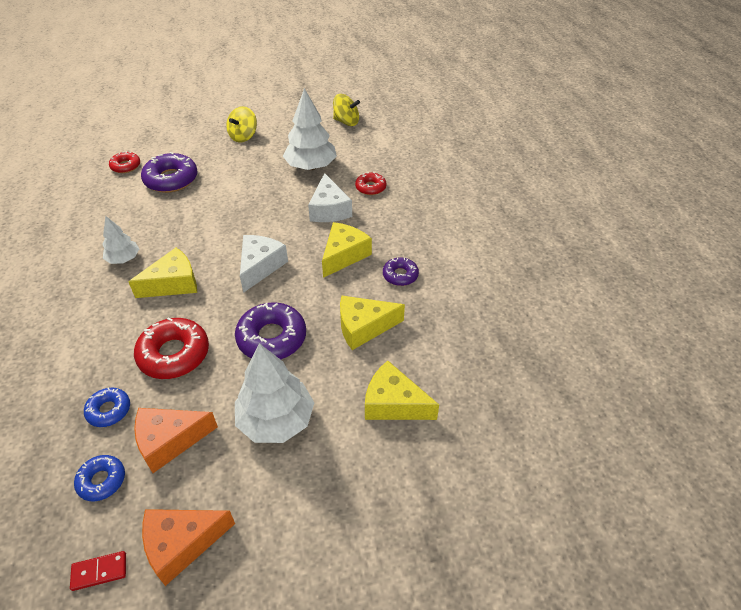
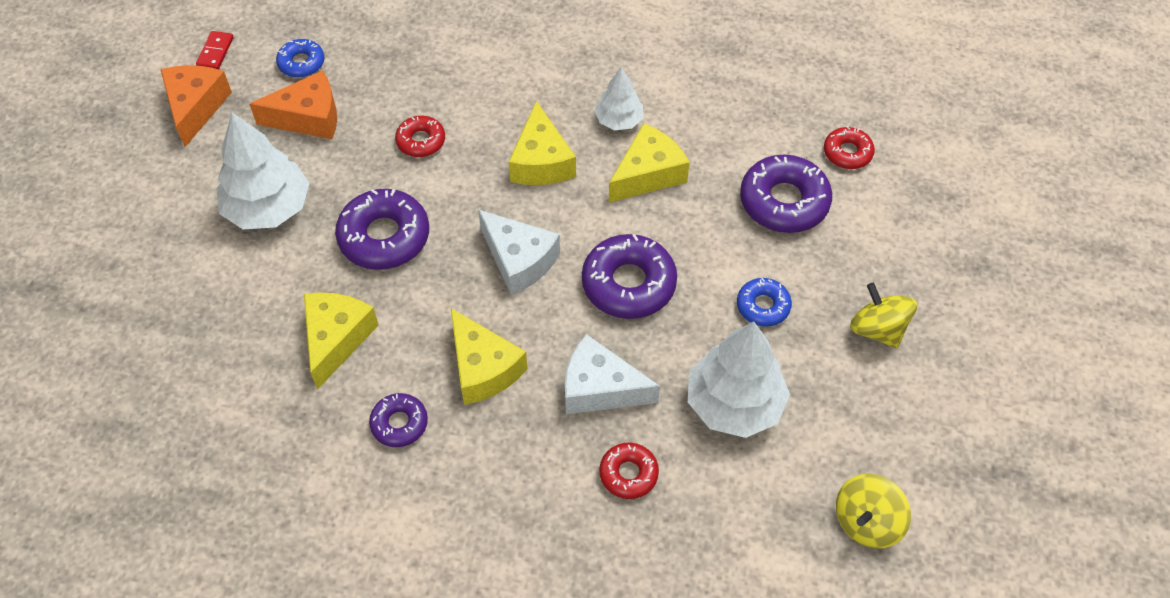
camera: 115 degrees right, 10 degrees up
blue donut [84,388,130,427] -> blue donut moved to [737,278,792,327]
red donut [134,317,209,379] -> red donut [395,116,445,157], size x0.57
orange cheese [134,408,218,473] -> orange cheese turned 75 degrees clockwise [249,70,337,139]
yellow cheese [365,361,439,420] -> yellow cheese moved to [609,123,690,202]
none -> purple donut [582,234,677,319]

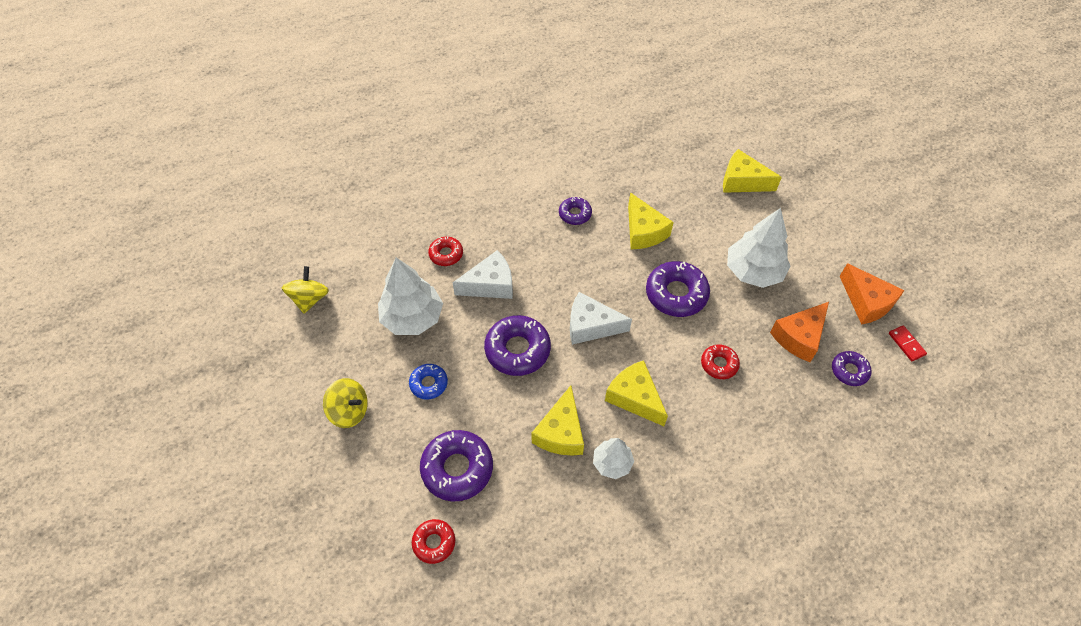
camera: 145 degrees right, 0 degrees up
blue donut [276,39,325,78] -> purple donut [832,351,872,386]
yellow cheese [451,308,528,405] -> yellow cheese moved to [723,149,782,193]

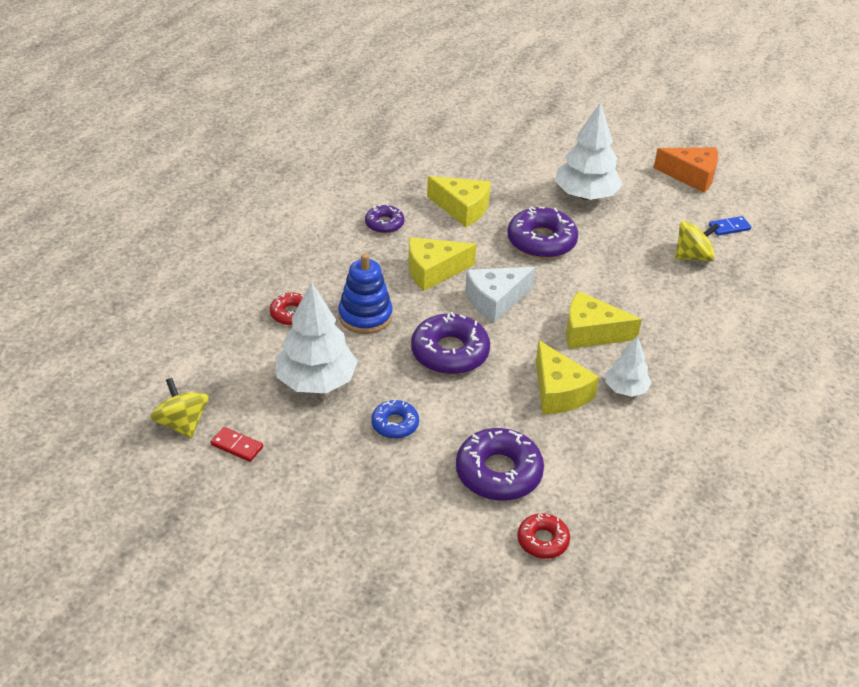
camera: 40 degrees left, 15 degrees down
yellow spinning top [323,378,368,428] -> yellow spinning top moved to [675,221,719,262]
white cheese [452,250,513,299] -> blue stacking toy [338,253,393,334]
red donut [701,345,740,379] -> none
yellow cheese [723,149,782,193] -> yellow cheese moved to [408,237,477,291]
orange cheese [770,302,829,362] -> none
purple donut [832,351,872,386] -> blue domino [709,216,751,236]
red domino [889,325,927,361] -> red domino moved to [211,427,263,462]

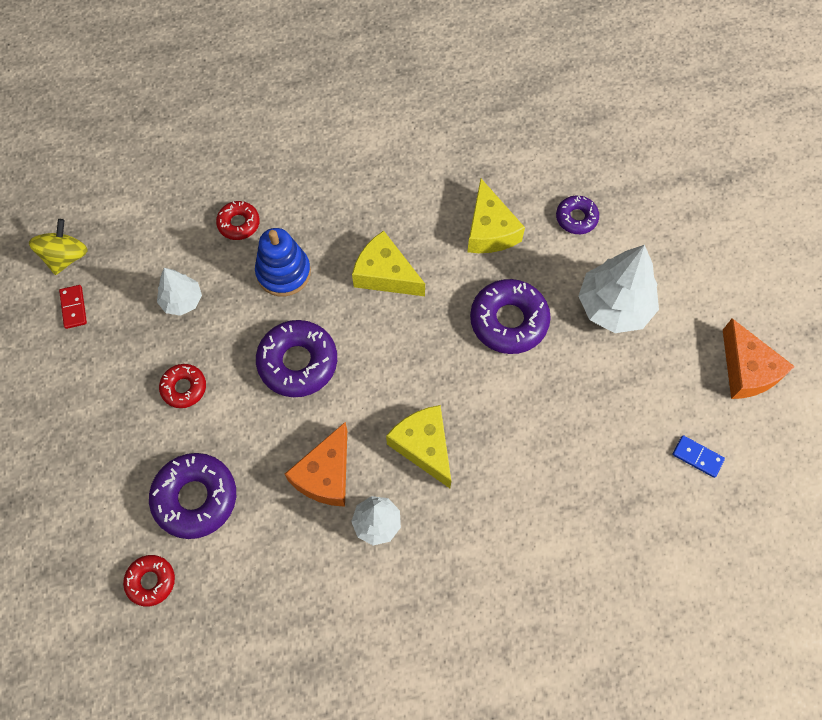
camera: 50 degrees right, 25 degrees up
white tree [275,282,358,393] -> white tree [157,268,202,316], size x0.57
purple donut [365,204,404,233] -> purple donut moved to [556,195,599,234]
blue donut [371,400,419,439] -> red donut [159,364,206,408]
white cheese [465,267,535,323] -> none
yellow cheese [536,341,599,414] -> orange cheese [285,422,347,507]
yellow spinning top [675,221,719,262] -> none

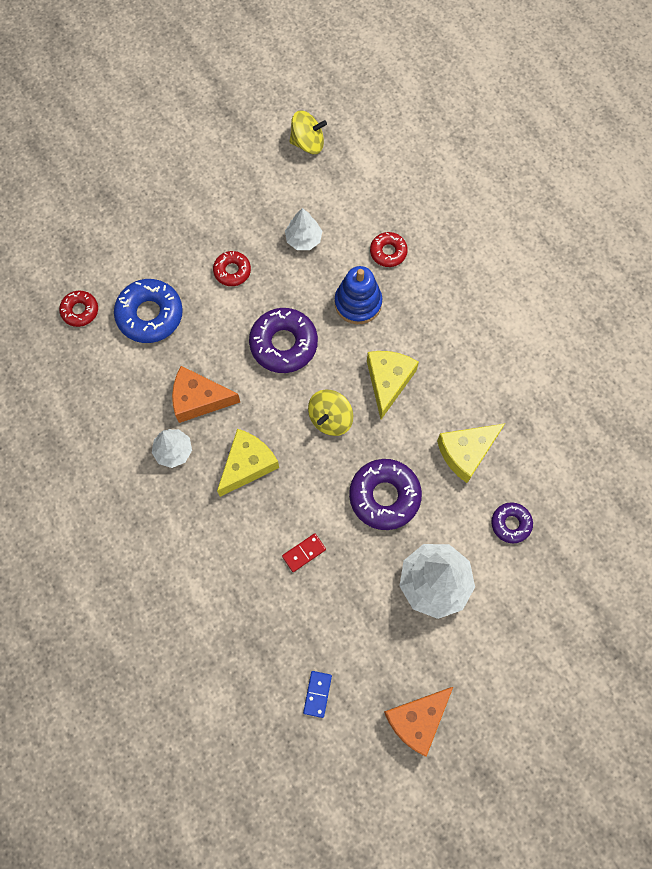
camera: 70 degrees right, 5 degrees up
red domino [59,285,87,329] -> red domino moved to [282,533,326,572]
purple donut [149,453,236,539] -> blue donut [114,279,183,343]
none -> yellow spinning top [308,390,353,436]

